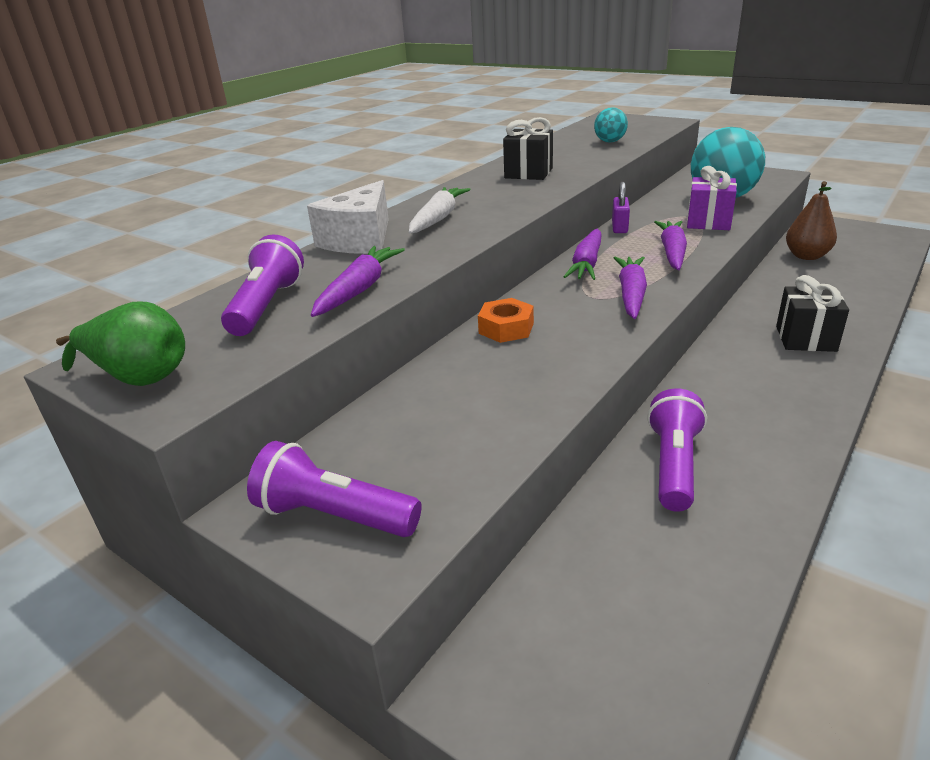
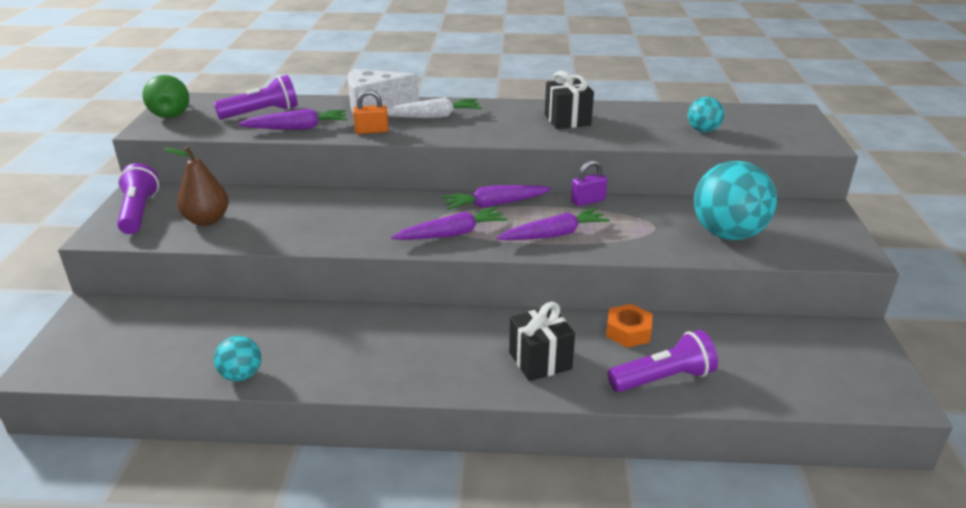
camera: 55 degrees right, 0 degrees up
orange nut [478,298,534,343] -> orange nut moved to [606,304,653,347]
purple flashlight [647,389,707,512] -> purple flashlight moved to [608,330,718,392]
purple gift [687,166,737,230] -> none
brown pear [786,181,837,260] -> brown pear moved to [164,146,229,226]
none -> turquoise ball [214,336,261,381]
none -> orange padlock [353,90,388,134]

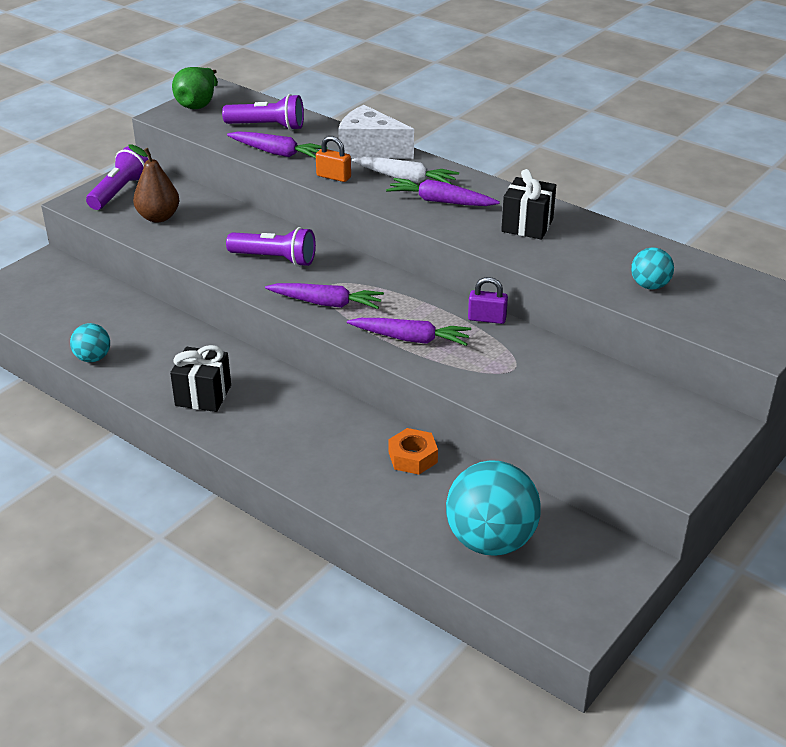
camera: 35 degrees right, 5 degrees up
purple carrot [442,185,551,210] -> purple carrot moved to [386,178,500,206]
black gift [509,302,575,381] -> black gift moved to [170,345,231,412]
purple flashlight [608,330,718,392] -> purple flashlight moved to [226,227,316,267]
turquoise ball [694,161,777,240] -> turquoise ball moved to [446,460,541,556]

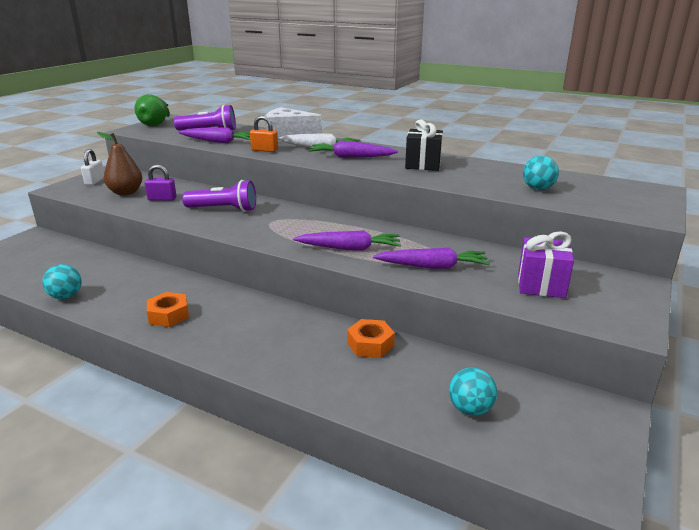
camera: 10 degrees left, 10 degrees down
purple flashlight [86,146,148,210] -> white padlock [81,149,104,185]
black gift [170,345,231,412] -> orange nut [147,292,189,327]
purple carrot [265,283,384,309] -> purple carrot moved to [373,248,490,269]
turquoise ball [446,460,541,556] -> turquoise ball [449,367,497,416], size x0.50
purple padlock [468,277,508,324] -> purple padlock moved to [145,165,176,201]
none -> purple gift [518,231,574,298]

